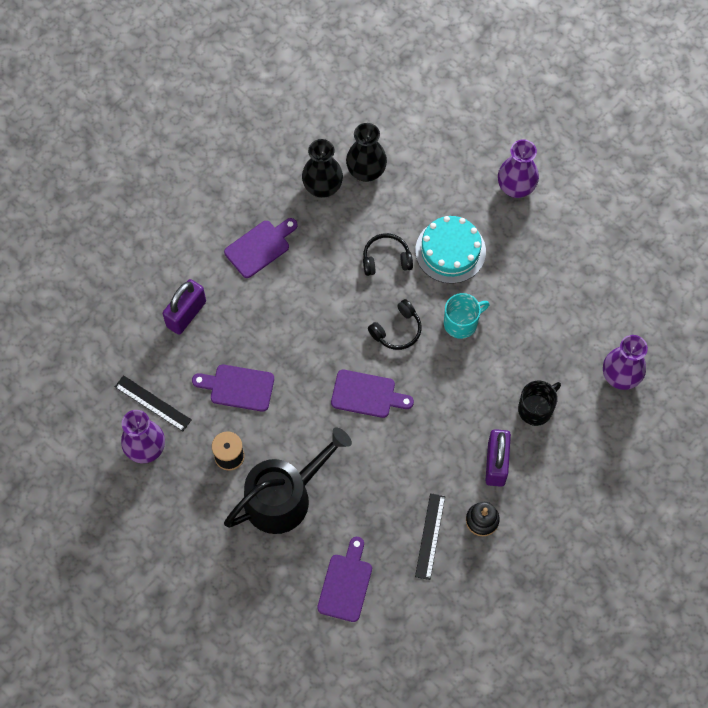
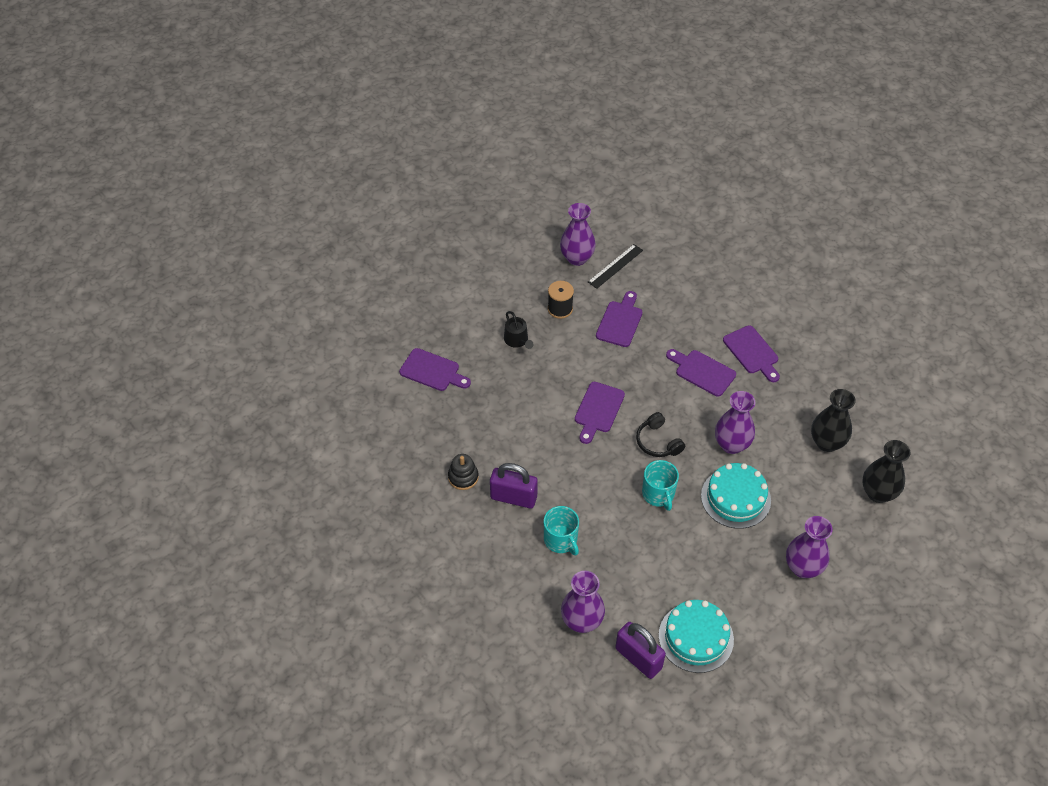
camera: 100 degrees right, 15 degrees down
purple padlock [163,279,206,335] -> purple padlock moved to [616,622,666,679]
black watering can [224,428,352,534] -> black watering can [504,311,533,349], size x0.44
black vase [302,139,343,198] -> black vase moved to [862,440,910,503]
black headphones [363,233,413,276] -> purple vase [715,391,755,454]
black ruler [415,493,445,580] -> none
black mug [518,380,561,426] -> turquoise mug [544,506,579,556]
none -> turquoise cake [659,600,734,673]
none -> purple cutting board [666,349,736,397]

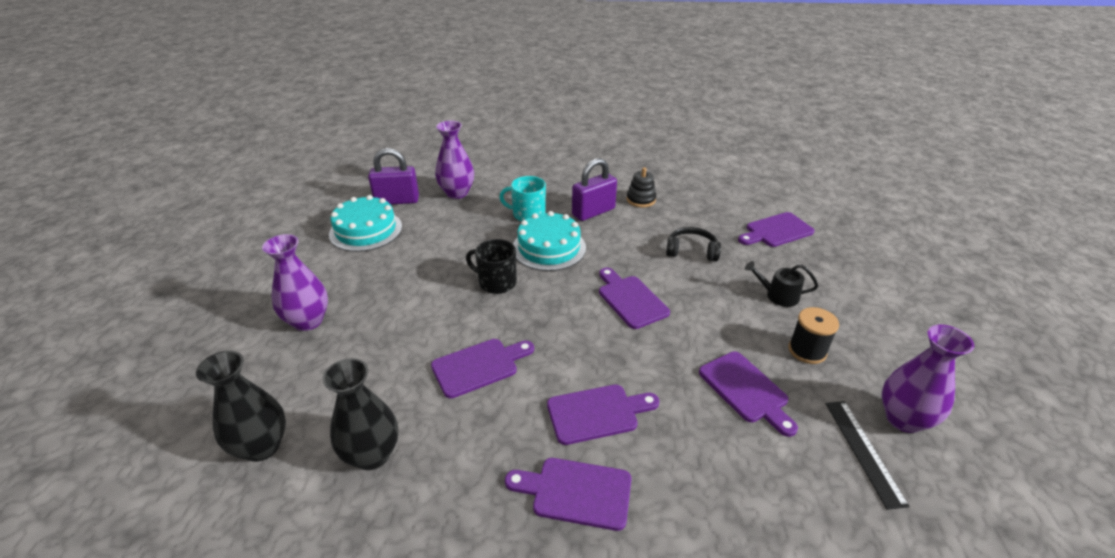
camera: 130 degrees right, 15 degrees down
black headphones [636,412,685,457] -> black headphones moved to [666,227,721,261]
turquoise mug [642,460,679,511] -> black mug [466,239,517,294]
turquoise cake [701,463,771,529] -> turquoise cake moved to [513,211,586,271]
purple vase [715,391,755,454] -> purple cutting board [431,339,534,398]

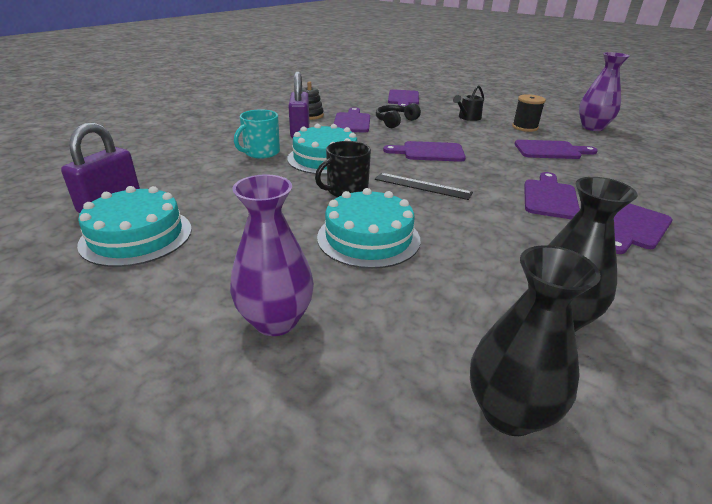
camera: 60 degrees left, 5 degrees down
purple cutting board [431,339,534,398] -> purple cutting board moved to [333,107,370,133]
purple vase [435,120,474,199] -> none
black ruler [826,401,909,510] -> black ruler moved to [375,173,473,200]
none -> turquoise cake [317,188,421,269]

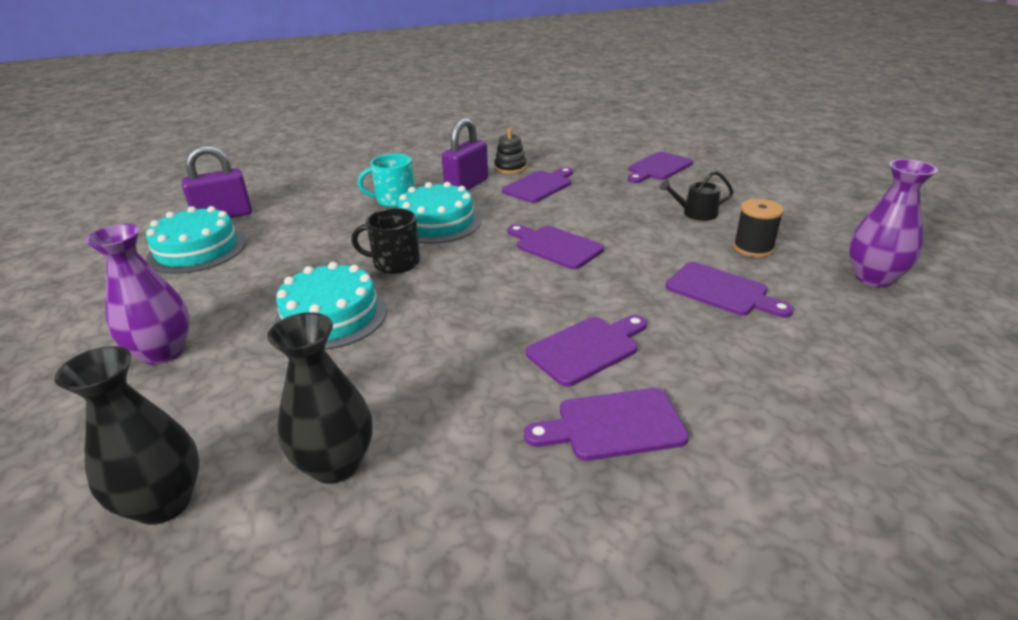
camera: 40 degrees right, 0 degrees up
black ruler [375,173,473,200] -> none
black headphones [376,103,421,128] -> none

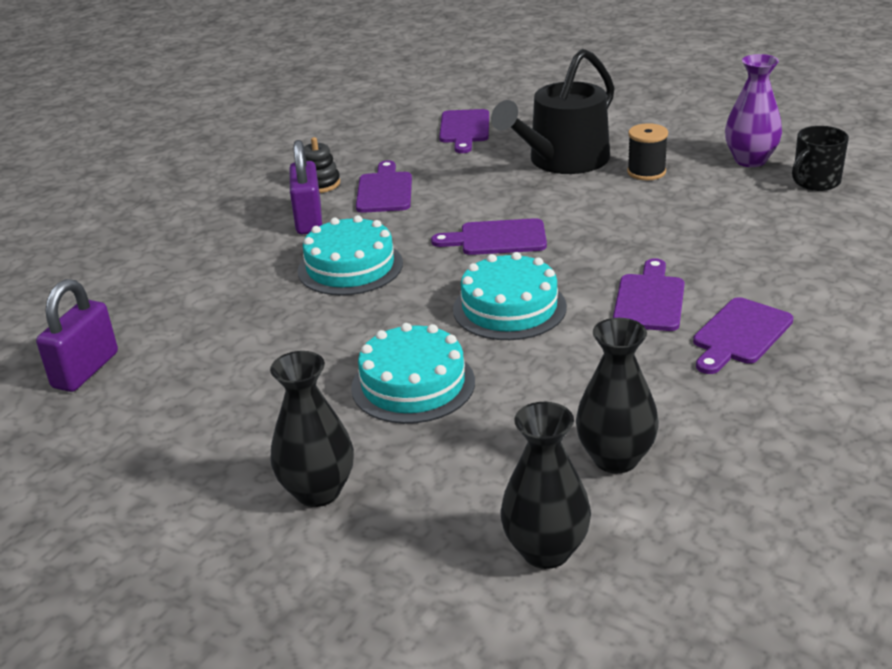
camera: 40 degrees left, 0 degrees up
purple vase [85,224,190,365] -> black vase [270,351,354,507]
turquoise cake [146,206,246,274] -> turquoise cake moved to [453,252,567,340]
black mug [352,208,420,274] -> black mug moved to [792,126,849,191]
turquoise mug [358,154,414,207] -> none
black watering can [660,171,733,221] -> black watering can [491,49,615,174], size x2.26
purple cutting board [666,262,794,318] -> none

